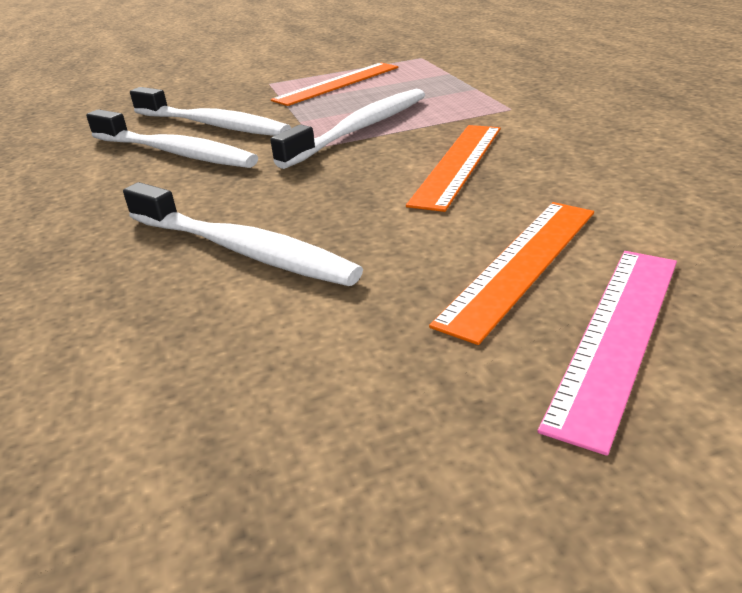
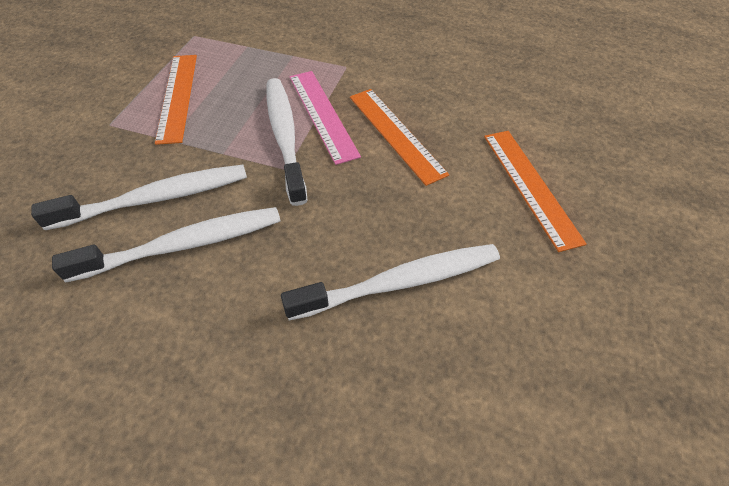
camera: 55 degrees left, 20 degrees up
pink ruler [538,251,677,456] -> pink ruler moved to [290,71,361,165]

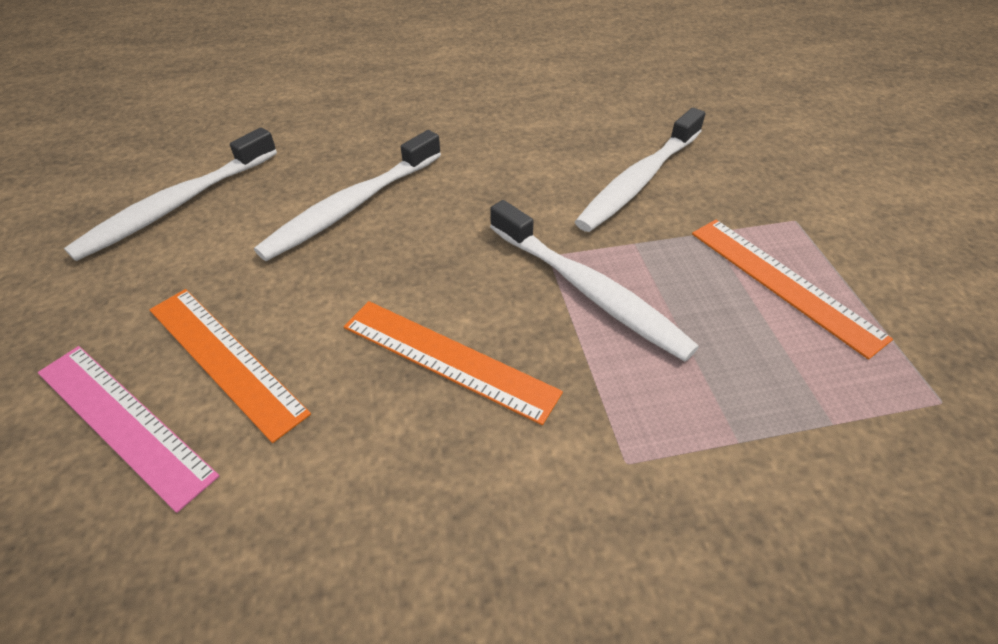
camera: 150 degrees right, 5 degrees down
white toothbrush [52,207,281,282] -> white toothbrush moved to [64,128,277,261]
pink ruler [290,71,361,165] -> pink ruler moved to [38,346,219,513]

